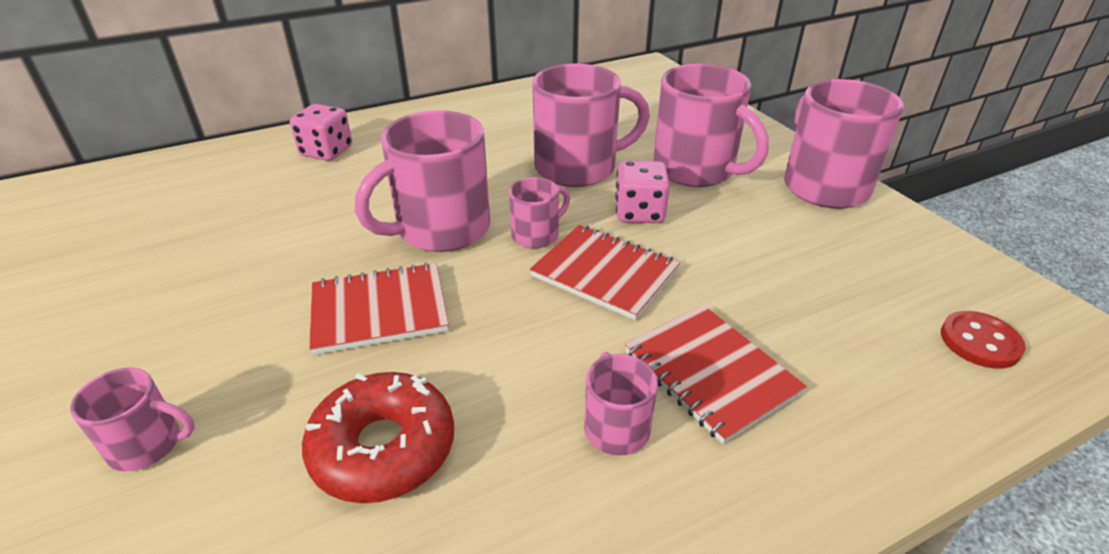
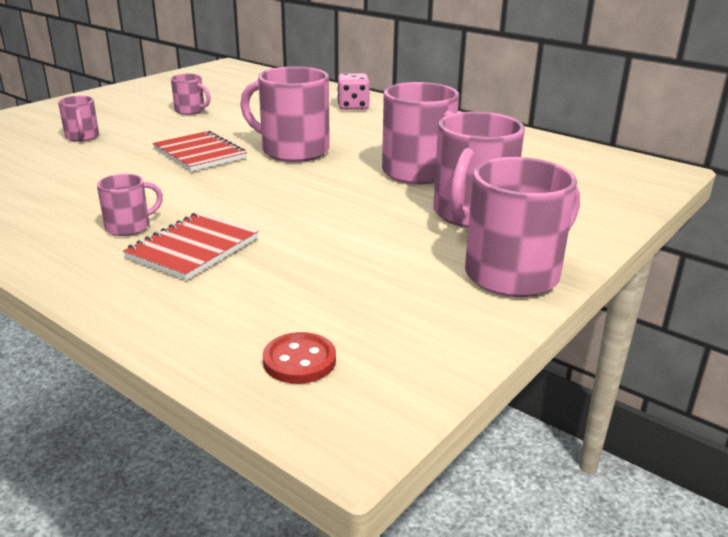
camera: 65 degrees right, 10 degrees down
red donut [302,372,454,503] -> none
pink mug [509,177,570,249] -> pink mug moved to [171,74,211,115]
red notebook [530,225,680,320] -> none
pink dice [615,161,670,223] -> none

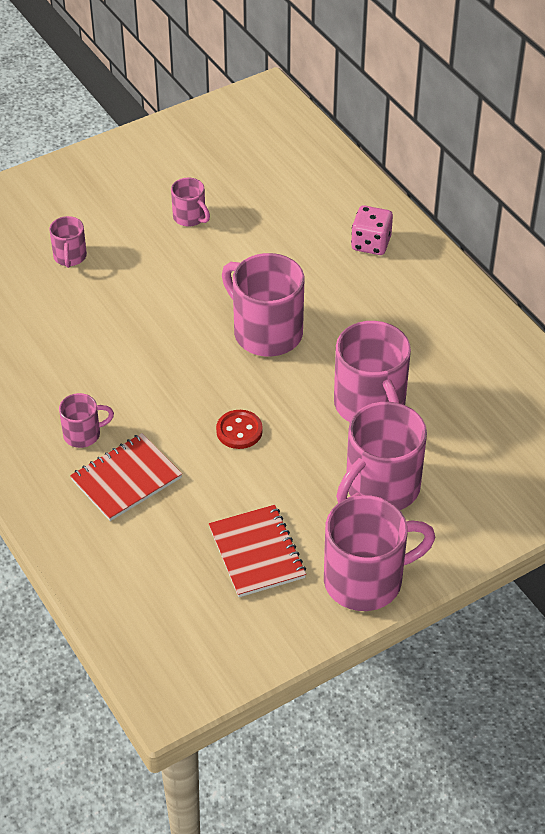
camera: 20 degrees right, 20 degrees up
red notebook [153,131,247,172] -> red notebook moved to [209,505,306,597]
red button [263,332,336,384] -> red button moved to [216,410,263,449]

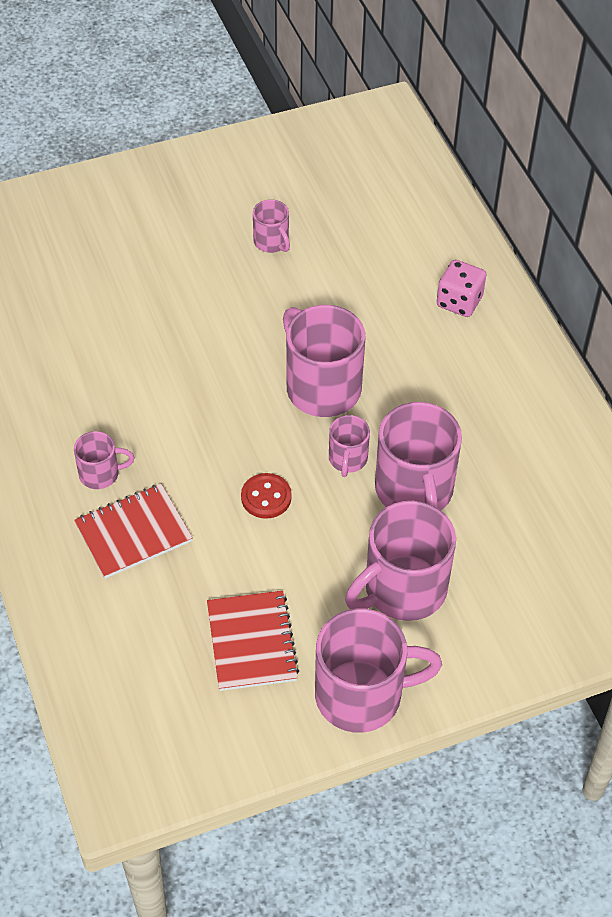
camera: 10 degrees right, 5 degrees up
pink mug [49,216,87,268] -> pink mug moved to [329,415,370,477]

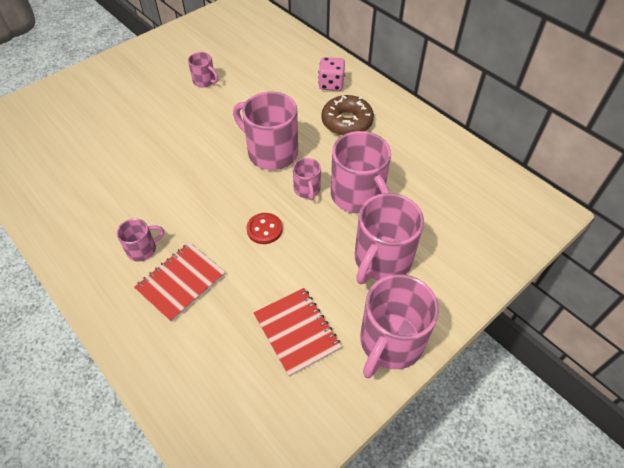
camera: 20 degrees left, 0 degrees up
pink mug [315,609,442,733] -> pink mug turned 150 degrees clockwise [360,274,439,378]
none -> brown donut [321,95,374,135]

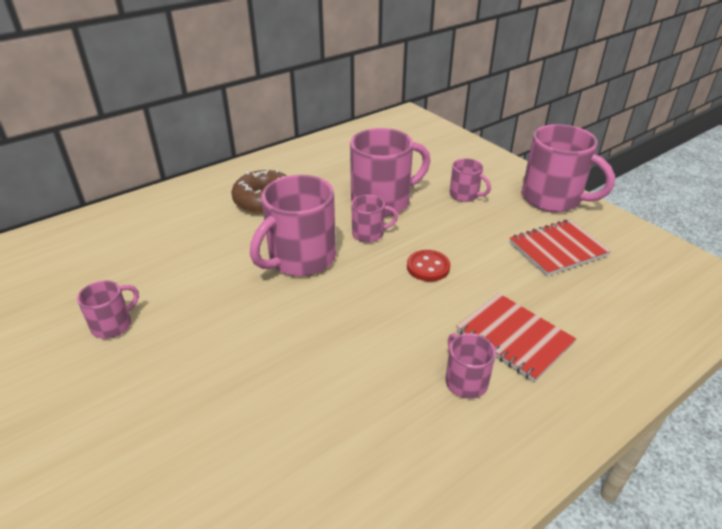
camera: 85 degrees left, 15 degrees down
pink dice [318,57,345,91] -> none
pink mug [355,193,424,285] -> pink mug [450,158,491,202], size x0.51

